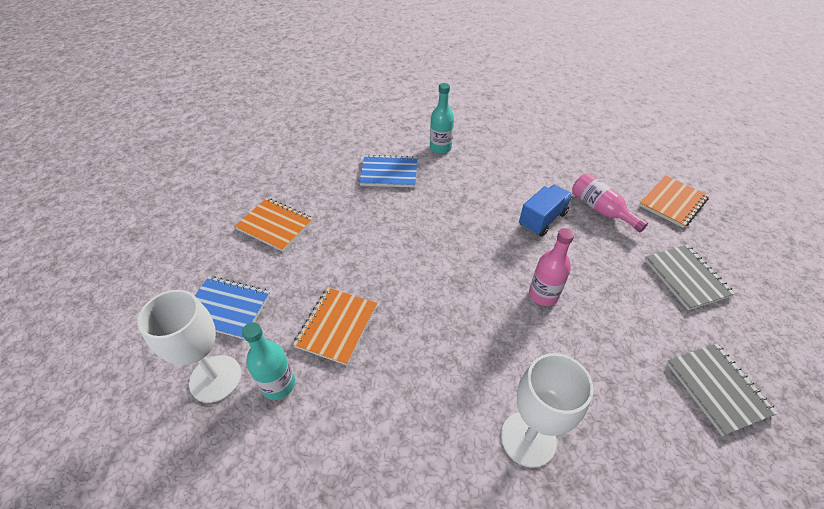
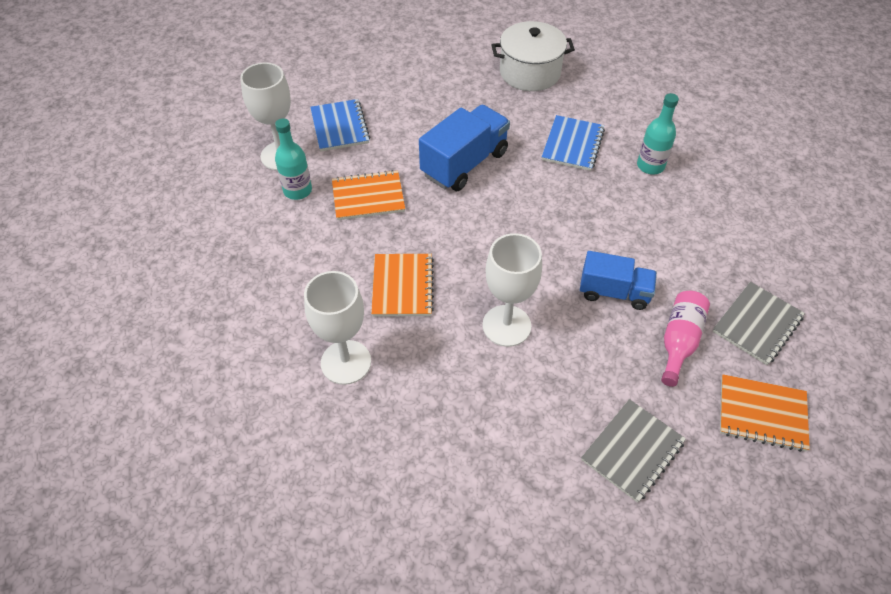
camera: 60 degrees right, 5 degrees up
orange notebook [234,198,313,252] -> orange notebook moved to [371,254,434,317]
blue notebook [359,155,417,188] -> blue notebook turned 45 degrees clockwise [542,115,605,171]
pink bottle [529,228,574,306] -> white goblet [483,233,542,347]
grey notebook [666,343,778,436] -> grey notebook moved to [712,282,805,365]
none -> blue truck [419,105,510,191]
none -> white pot [492,21,575,91]

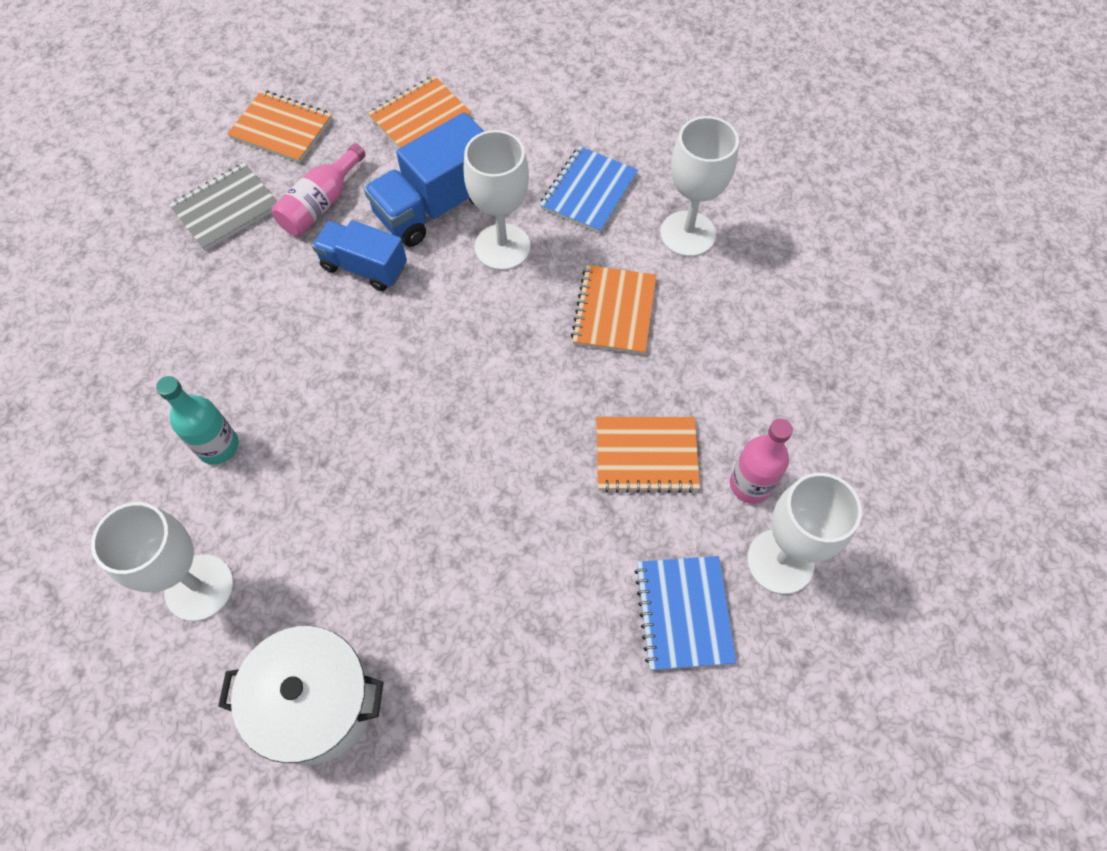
camera: 170 degrees left, 10 degrees up
turquoise bottle [275,118,312,200] -> pink bottle [730,419,793,504]
blue truck [419,105,510,191] -> blue truck moved to [364,112,484,247]
blue notebook [542,115,605,171] -> blue notebook moved to [540,146,638,233]
grey notebook [581,399,686,503] -> orange notebook [368,76,472,148]
none -> white goblet [91,502,234,621]

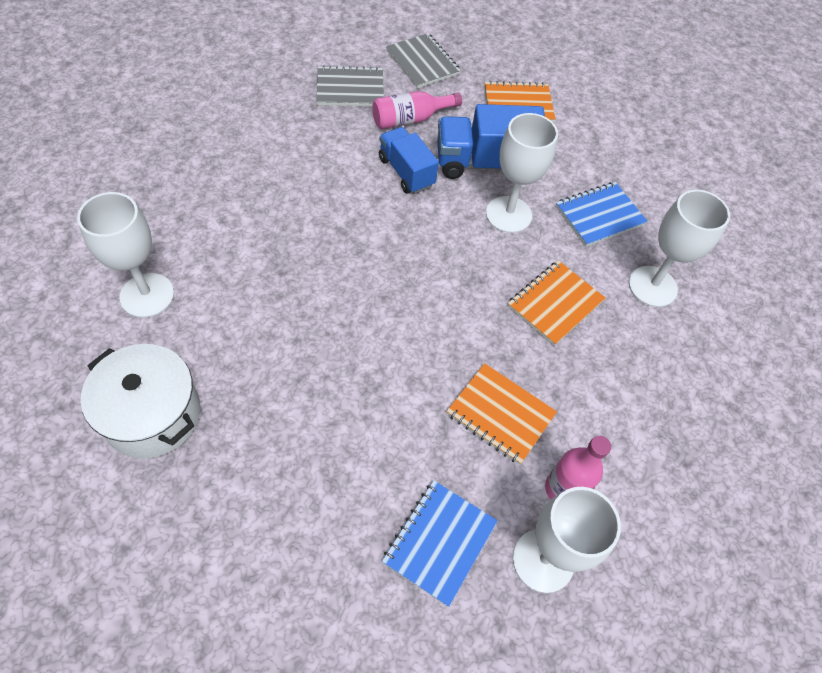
camera: 30 degrees right, 5 degrees down
turquoise bottle [156,376,239,464] -> none
orange notebook [227,90,332,163] -> grey notebook [386,33,461,88]

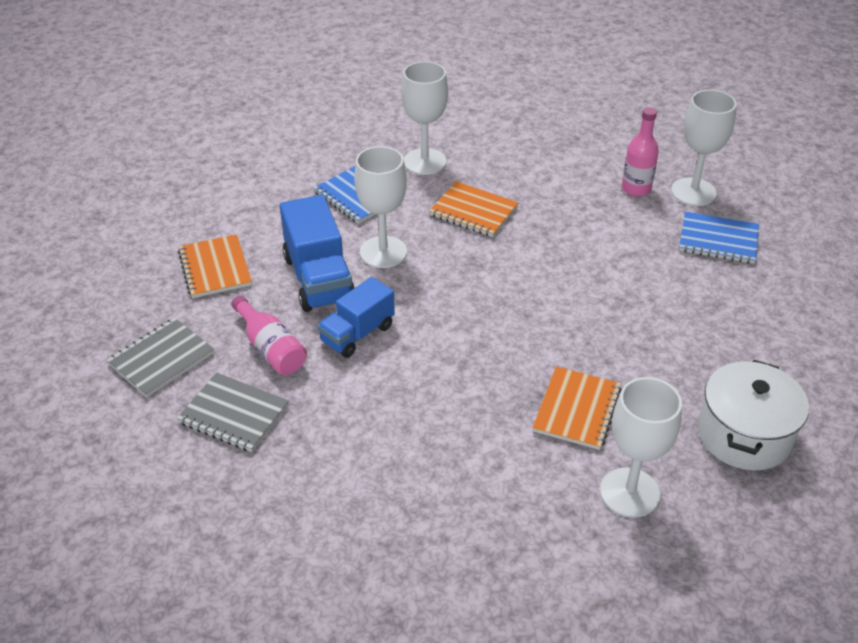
camera: 100 degrees left, 15 degrees down
grey notebook [316,65,384,106] -> grey notebook turned 45 degrees counterclockwise [177,372,289,452]
orange notebook [447,363,557,465] -> orange notebook moved to [532,366,621,450]

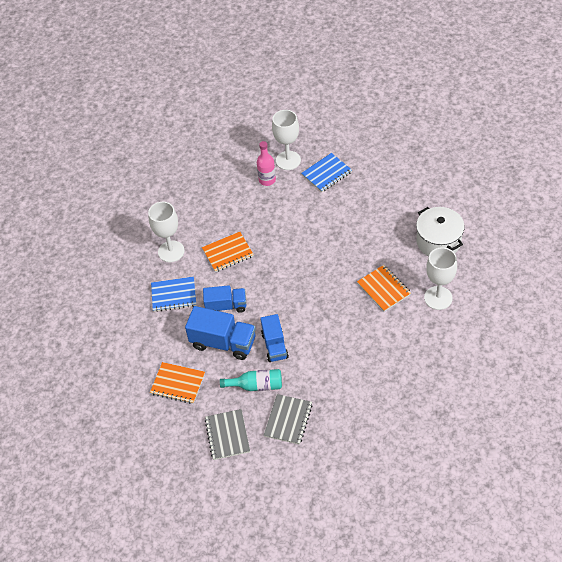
camera: 50 degrees left, 10 degrees up
grey notebook [177,372,289,452] -> grey notebook turned 45 degrees counterclockwise [264,394,313,445]
pink bottle [232,296,307,375] -> turquoise bottle [220,369,282,391]
white goblet [354,146,407,268] -> blue truck [203,285,246,313]

